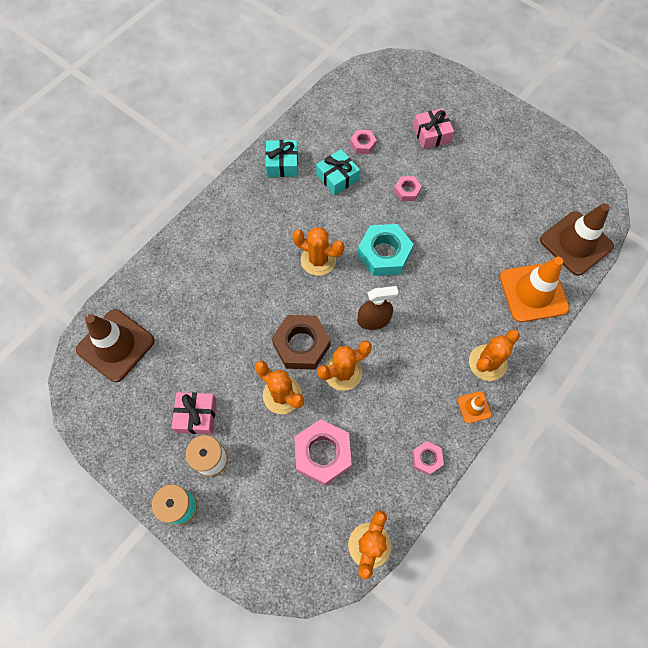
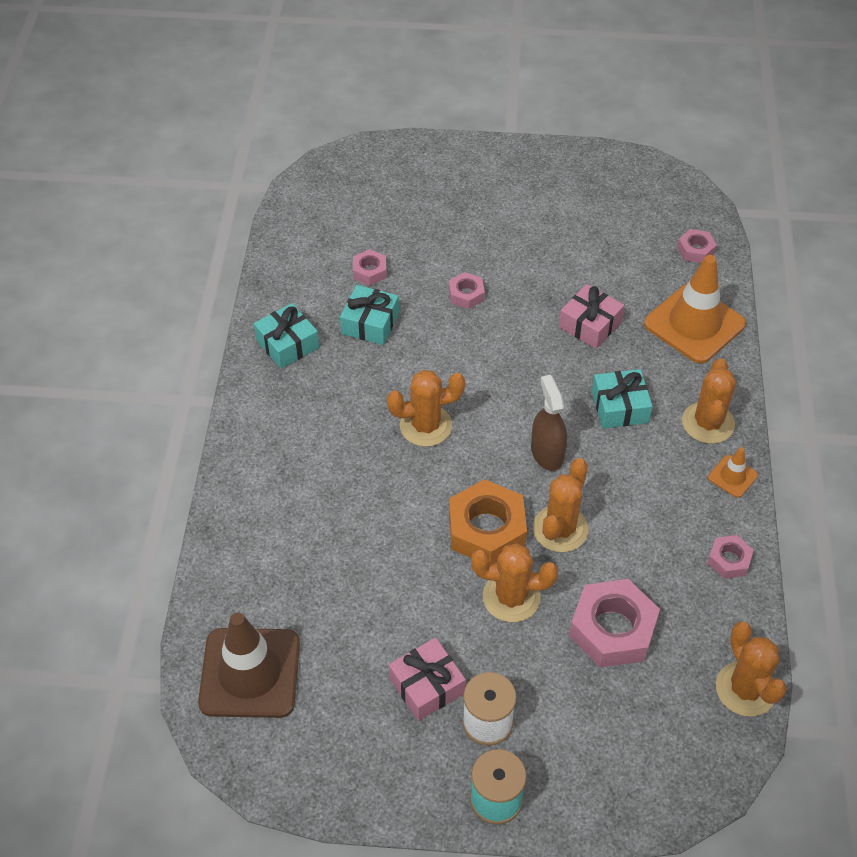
camera: 35 degrees left, 15 degrees down
brown nut [272,315,331,370] -> orange nut [449,479,527,563]
turquoise nut [357,224,413,276] -> none
brown spray bottle [358,286,398,330] -> brown spray bottle turned 60 degrees counterclockwise [531,375,567,471]
pink gift [413,108,454,150] -> pink gift moved to [559,284,624,349]
brown traffic cone [540,203,614,276] -> pink nut [677,229,717,263]
none -> turquoise gift [592,369,653,429]

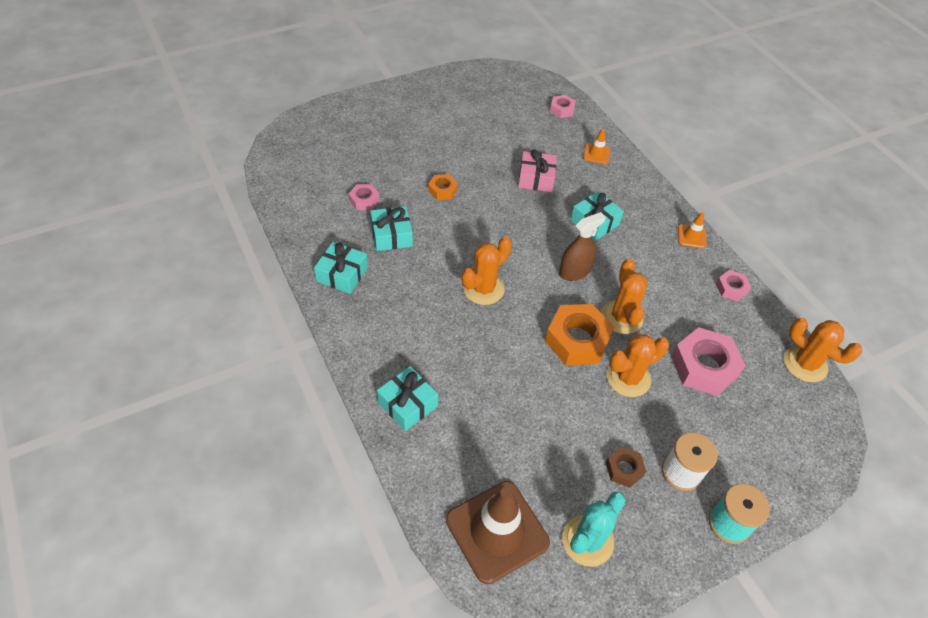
camera: 35 degrees left, 0 degrees up
pink gift [389,638,466,721] -> brown nut [606,447,646,488]
pink nut [449,272,485,309] -> orange nut [428,174,458,200]
brown spray bottle [531,375,567,471] -> brown spray bottle turned 105 degrees clockwise [559,212,606,281]
orange traffic cone [644,255,746,363] -> orange traffic cone [583,129,611,164], size x0.46
orange cactus [682,358,736,444] -> none
none -> turquoise gift [377,366,438,431]
none -> turquoise cactus [562,492,626,567]

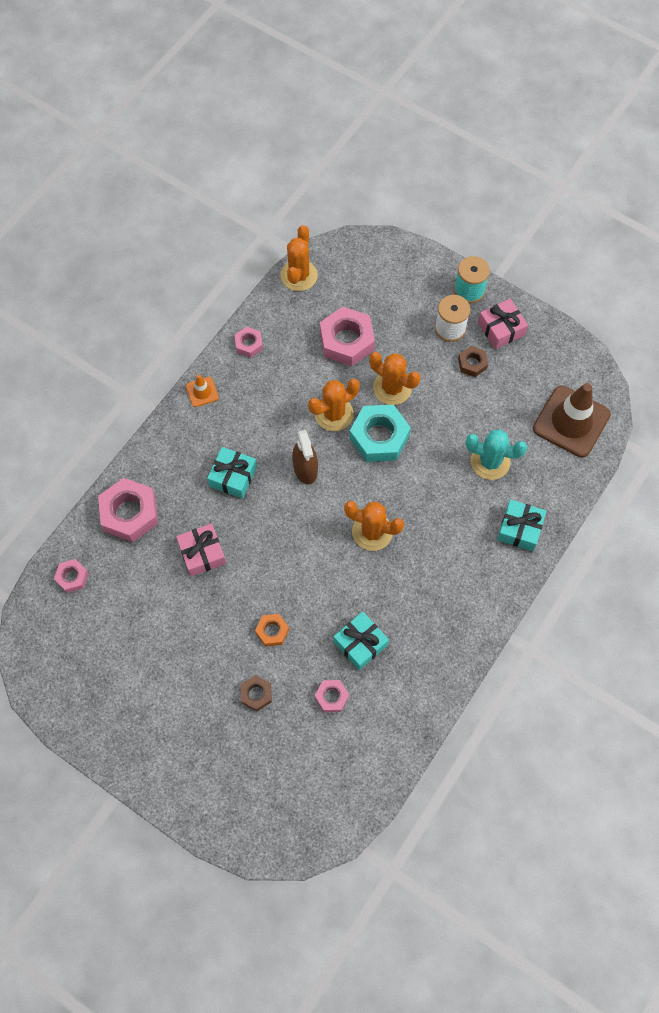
camera: 115 degrees left, 15 degrees up
turquoise gift [314,242,368,294] -> none
orange nut [545,304,614,365] -> turquoise nut [349,405,411,462]
brown spray bottle [559,212,606,281] -> brown spray bottle turned 135 degrees counterclockwise [292,430,318,484]
turquoise cactus [562,492,626,567] -> turquoise cactus moved to [466,429,527,480]
orange traffic cone [583,129,611,164] -> pink nut [98,478,158,542]
none -> brown nut [241,675,272,711]
none -> pink gift [478,299,528,349]

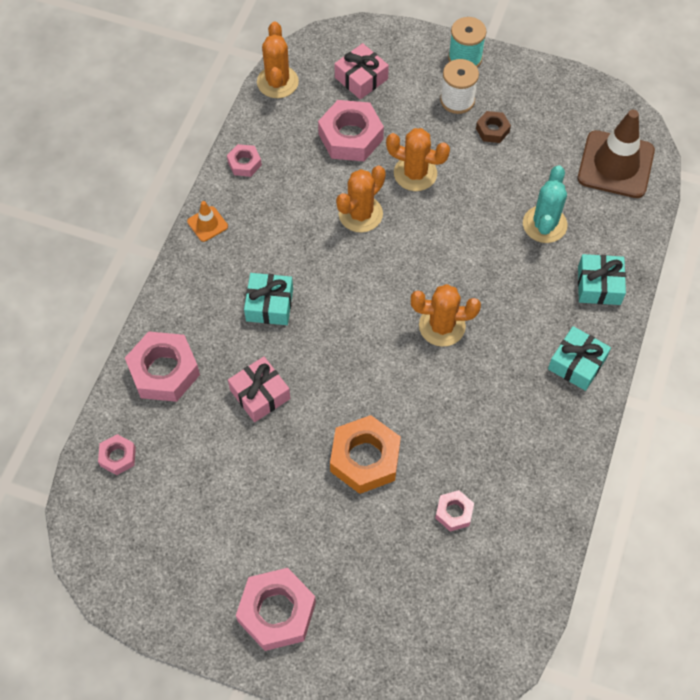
camera: 15 degrees left, 5 degrees down
brown nut [241,675,272,711] -> none
orange nut [255,614,289,647] -> orange nut [330,415,401,494], size x1.92
brown spray bottle [292,430,318,484] -> none
turquoise gift [333,612,389,670] -> turquoise gift moved to [548,326,611,391]
turquoise nut [349,405,411,462] -> none
turquoise cactus [466,429,527,480] -> turquoise cactus turned 75 degrees counterclockwise [523,165,567,243]
pink gift [478,299,528,349] -> pink gift moved to [335,43,389,99]
none -> pink nut [236,568,316,651]

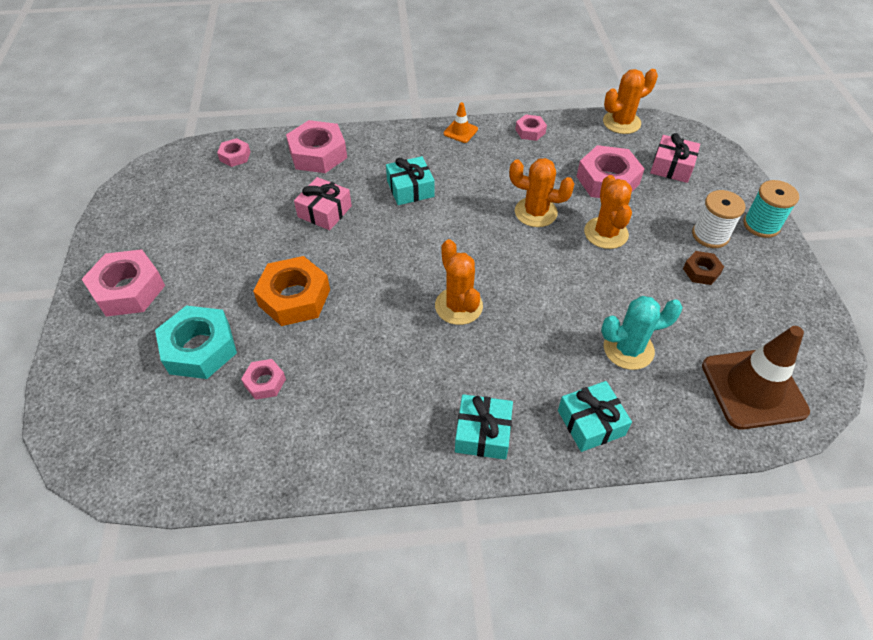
camera: 65 degrees right, 10 degrees down
none -> turquoise nut [155,306,237,379]

